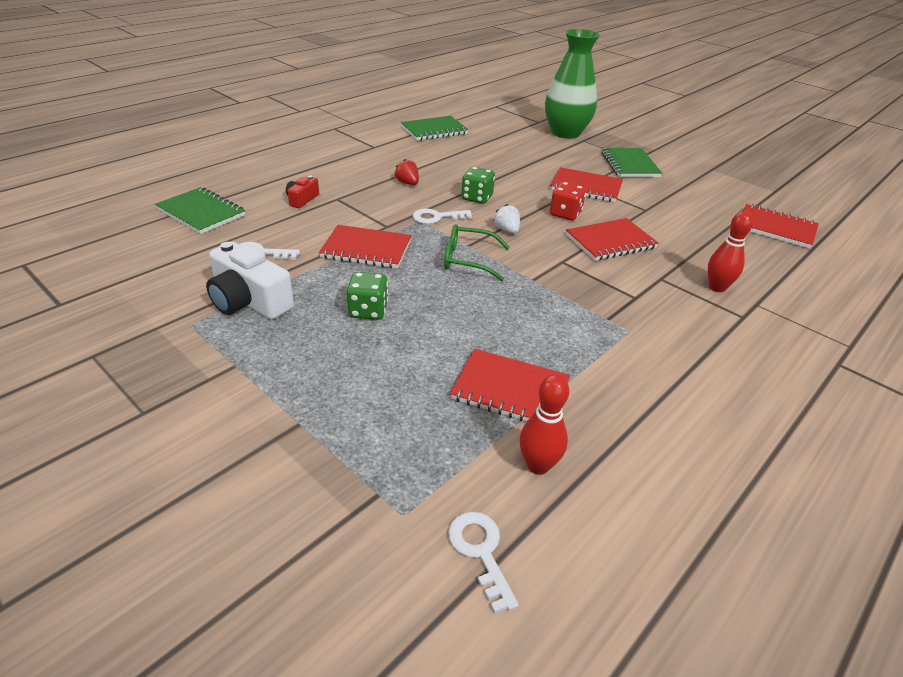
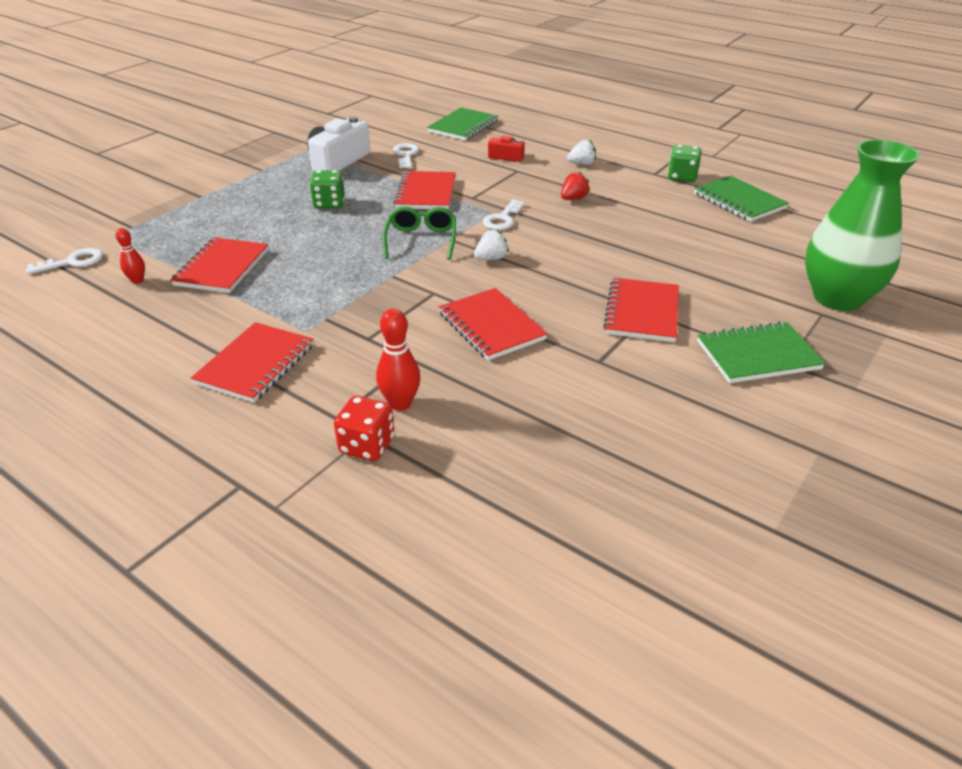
camera: 85 degrees right, 0 degrees up
white key [413,209,472,224] -> white key turned 135 degrees counterclockwise [483,199,525,230]
green dice [461,167,495,204] -> green dice moved to [668,145,701,182]
red bowling pin [520,374,569,475] -> red bowling pin [116,228,145,284], size x0.64
red dice [550,182,586,220] -> red dice moved to [334,396,395,461]
red notebook [743,204,819,249] -> red notebook moved to [191,322,314,403]
none -> white strawberry [567,140,596,165]

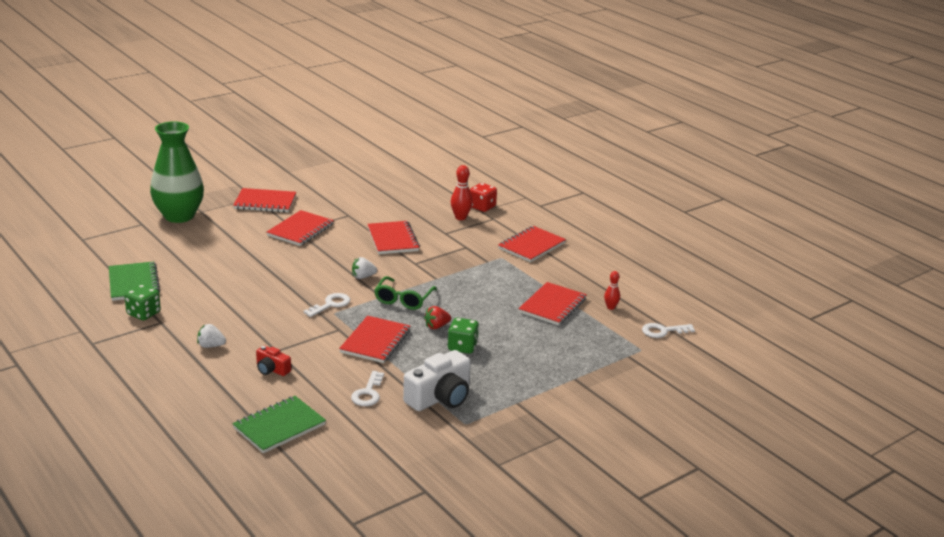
camera: 165 degrees left, 10 degrees down
red strawberry [561,172,590,200] -> red strawberry moved to [424,306,451,329]
green notebook [697,321,826,383] -> red notebook [233,188,296,213]

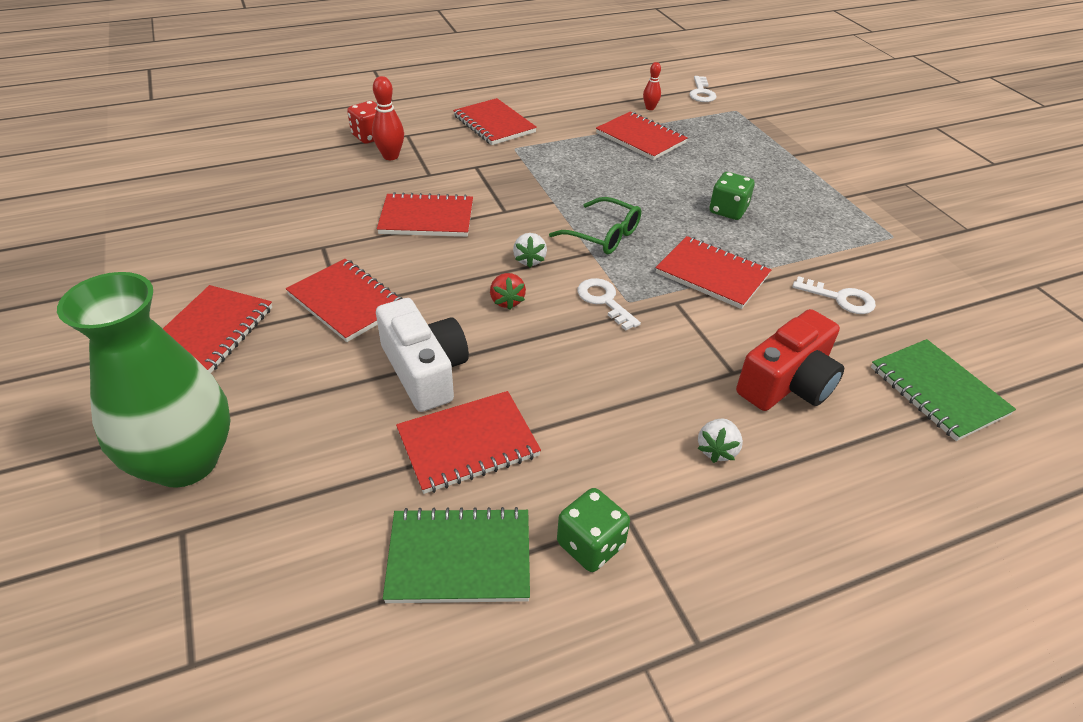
camera: 75 degrees left, 15 degrees up
red camera [256,346,291,376] -> red camera [736,309,844,411], size x1.90
white camera [403,350,471,411] -> white camera moved to [376,298,469,412]
red strawberry [424,306,451,329] -> red strawberry moved to [490,273,526,310]
none -> red notebook [396,391,541,494]

